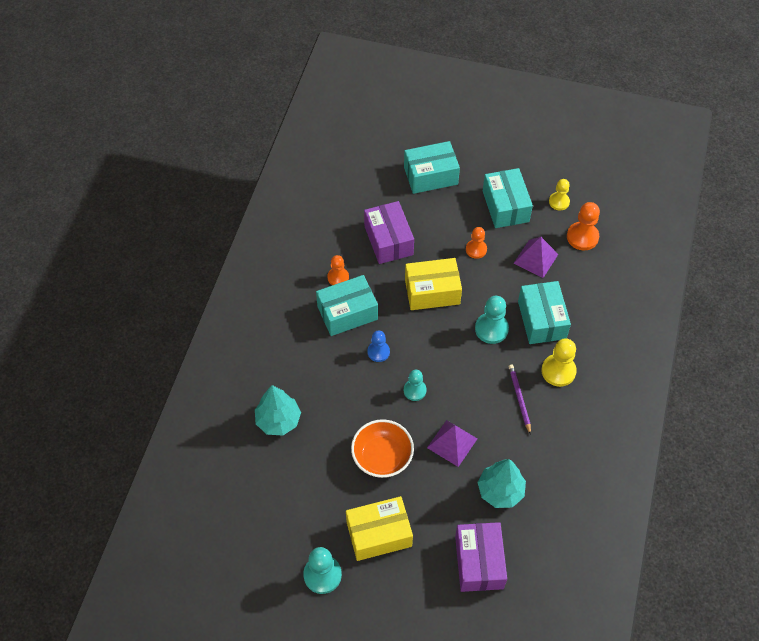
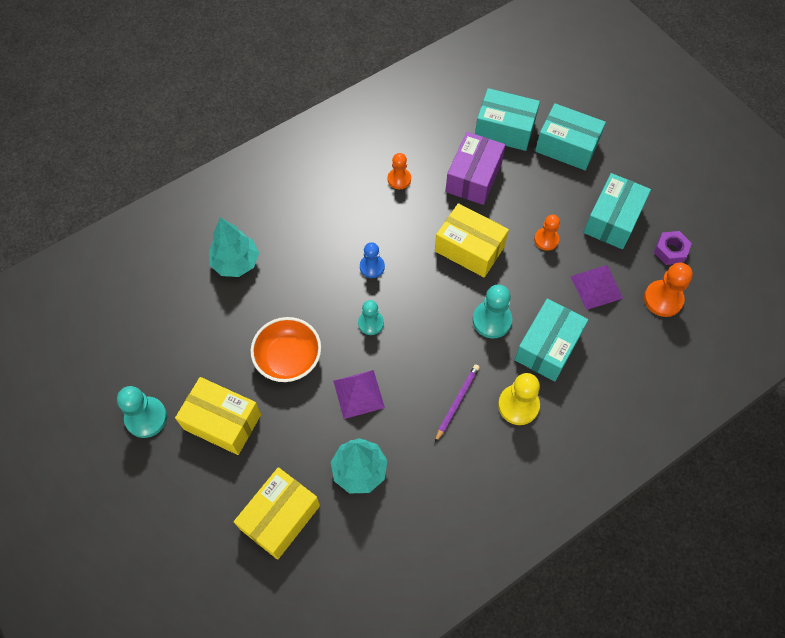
camera: 40 degrees right, 5 degrees up
turquoise box [316,275,378,336] -> turquoise box moved to [475,88,540,151]
purple box [455,522,507,592] -> yellow box [234,467,320,560]
yellow pawn [549,179,570,210] -> purple nut [654,231,692,265]

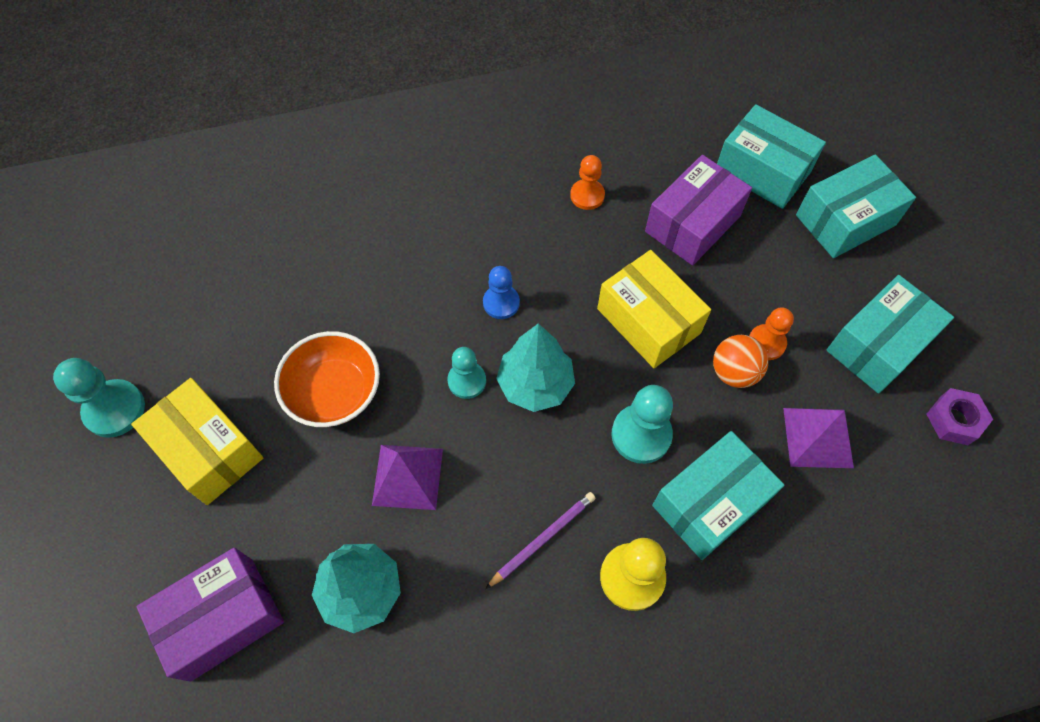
camera: 20 degrees right, 0 degrees up
turquoise tree [209,217,259,277] -> turquoise tree moved to [496,323,575,412]
yellow box [234,467,320,560] -> purple box [137,548,284,682]
turquoise box [535,103,606,170] -> turquoise box turned 75 degrees counterclockwise [796,154,916,258]
orange pawn [644,263,693,317] -> none
none -> orange ball [713,335,768,388]

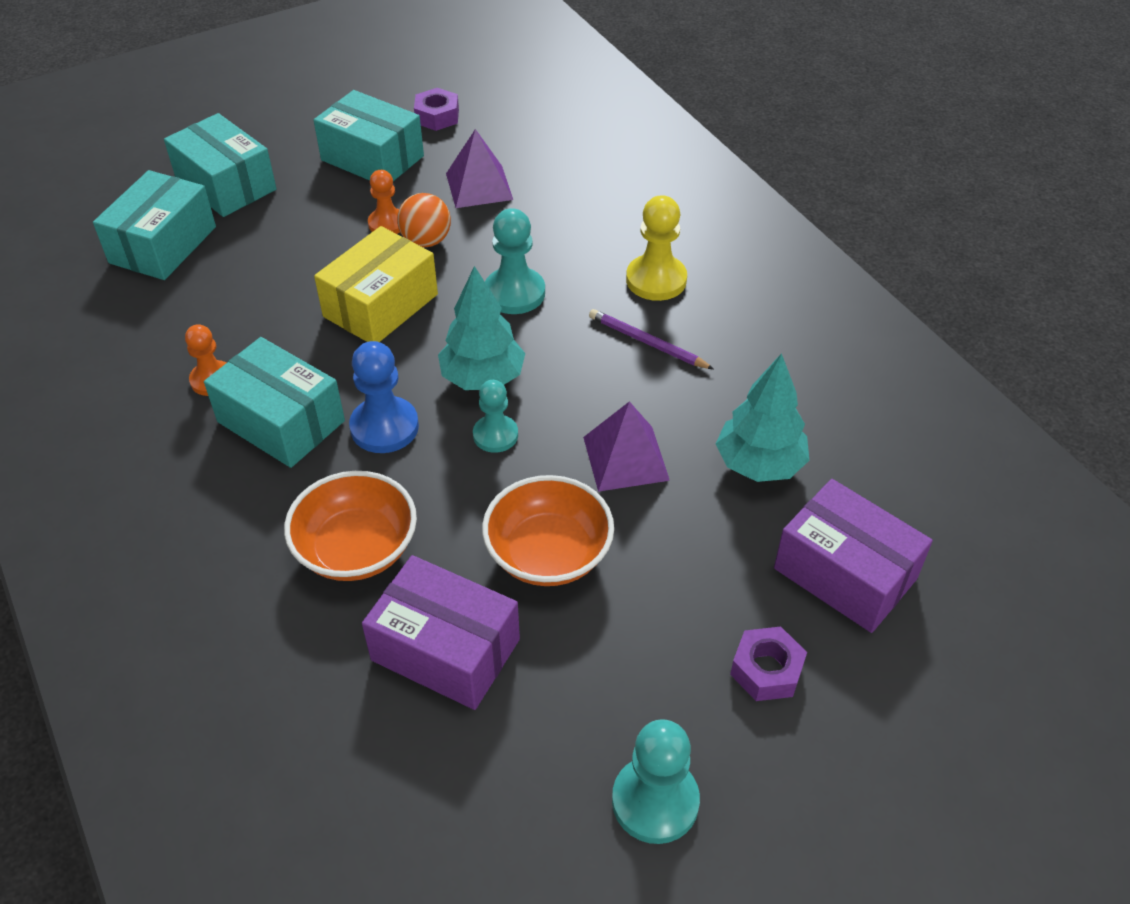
camera: 105 degrees left, 15 degrees down
yellow box [131,378,263,505] -> none
blue pawn [483,266,520,319] -> blue pawn [349,341,419,453], size x1.51
purple box [645,155,752,266] -> purple box moved to [362,555,520,710]
turquoise box [652,431,784,560] -> turquoise box moved to [204,337,345,468]
none -> orange bowl [284,471,417,581]
none -> purple nut [730,627,807,701]

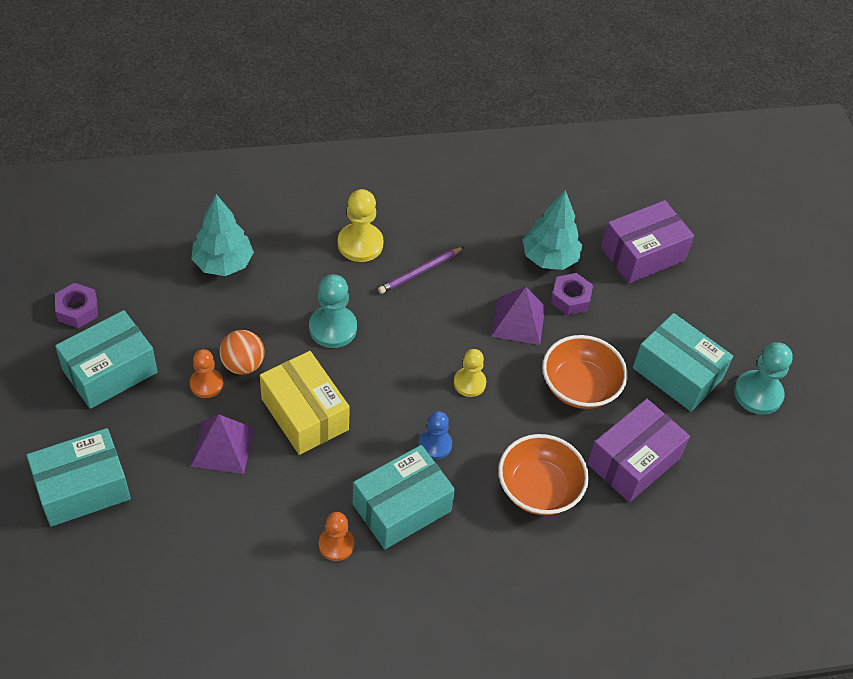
camera: 75 degrees left, 5 degrees up
turquoise box [93,170,216,280] -> turquoise box moved to [633,313,733,411]
blue pawn [349,341,419,453] -> blue pawn [419,411,452,460], size x0.66
turquoise tree [438,266,525,390] -> turquoise tree moved to [191,194,254,276]
purple pyramid [446,129,513,208] -> purple pyramid moved to [191,414,255,474]
turquoise pawn [473,380,518,453] -> yellow pawn [454,349,486,397]
purple nut [730,627,807,701] -> purple nut moved to [551,273,593,315]

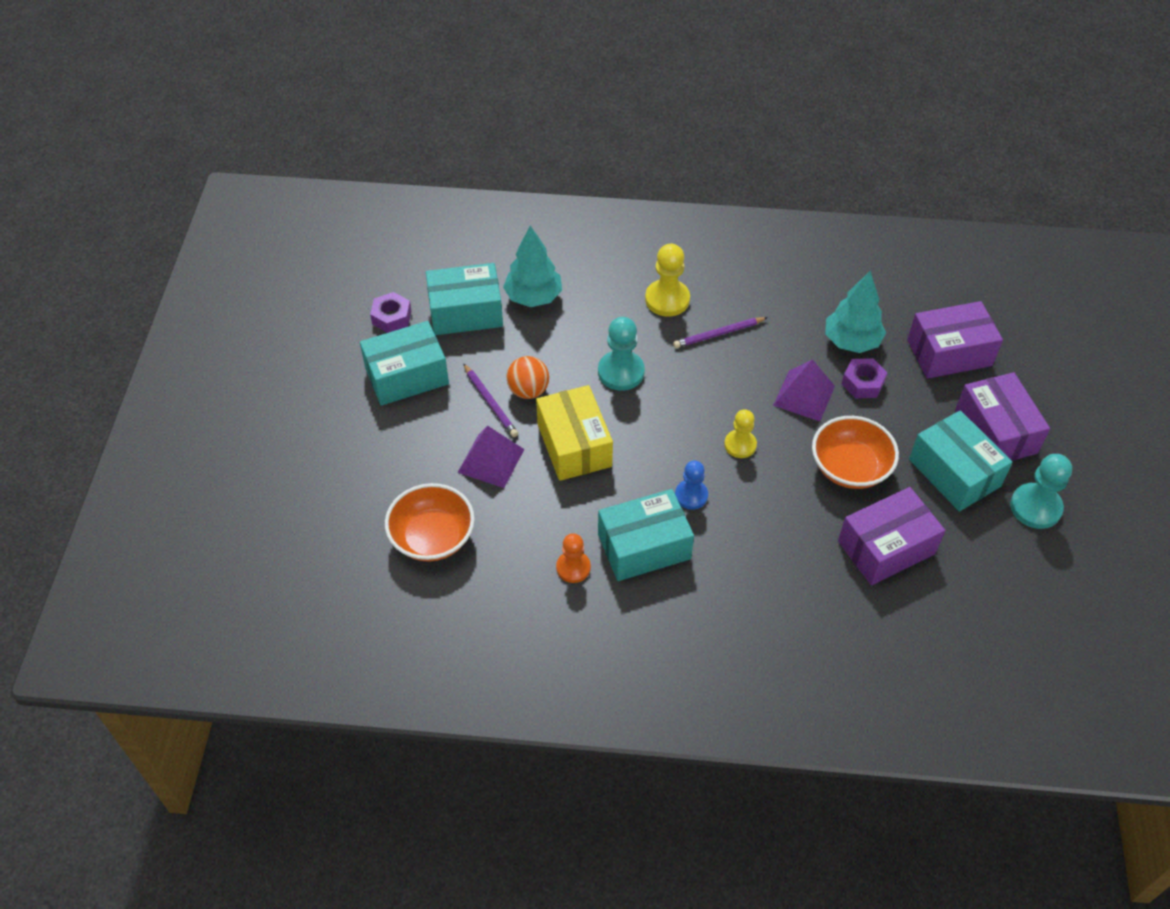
camera: 20 degrees right, 0 degrees up
turquoise box [27,428,131,527] -> turquoise box moved to [426,263,503,335]
orange pawn [190,349,223,398] -> purple pencil [463,363,518,437]
orange bowl [498,434,589,515] -> orange bowl moved to [385,483,475,562]
none -> purple box [955,372,1050,461]

